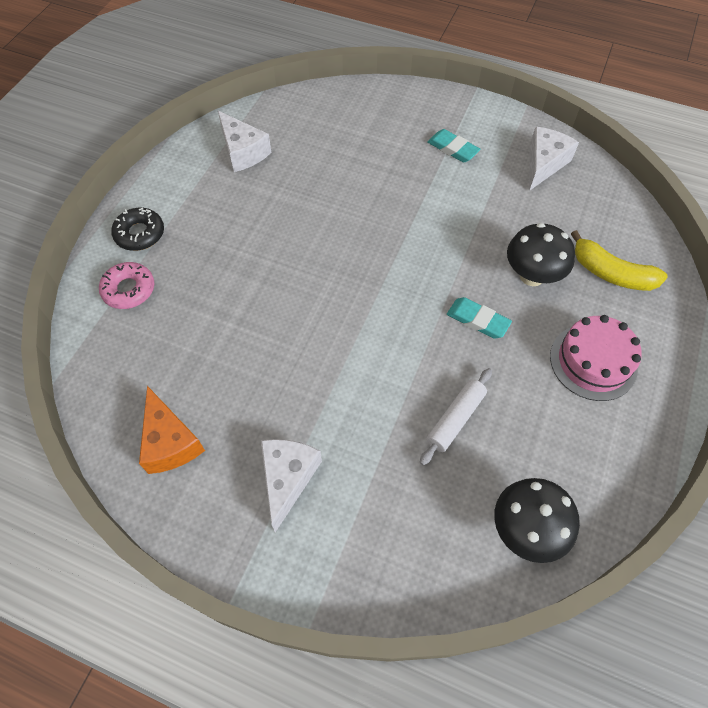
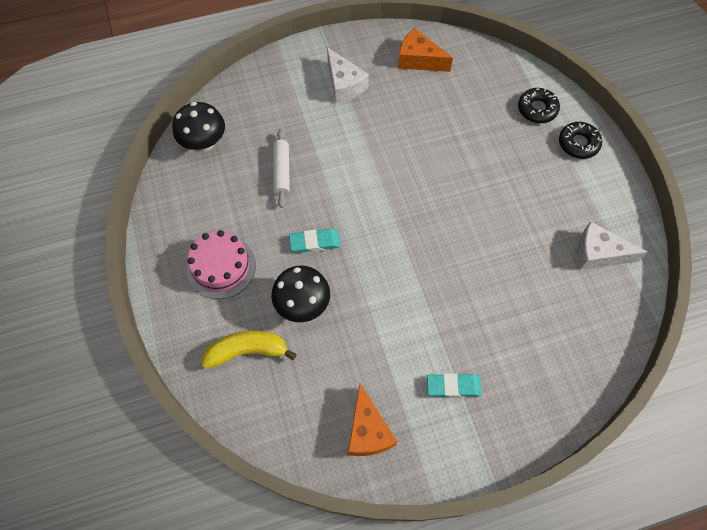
camera: 140 degrees right, 5 degrees up
pink donut [99,262,155,309] -> black donut [518,88,560,123]
white cheese [529,127,579,191] -> orange cheese [348,383,397,456]

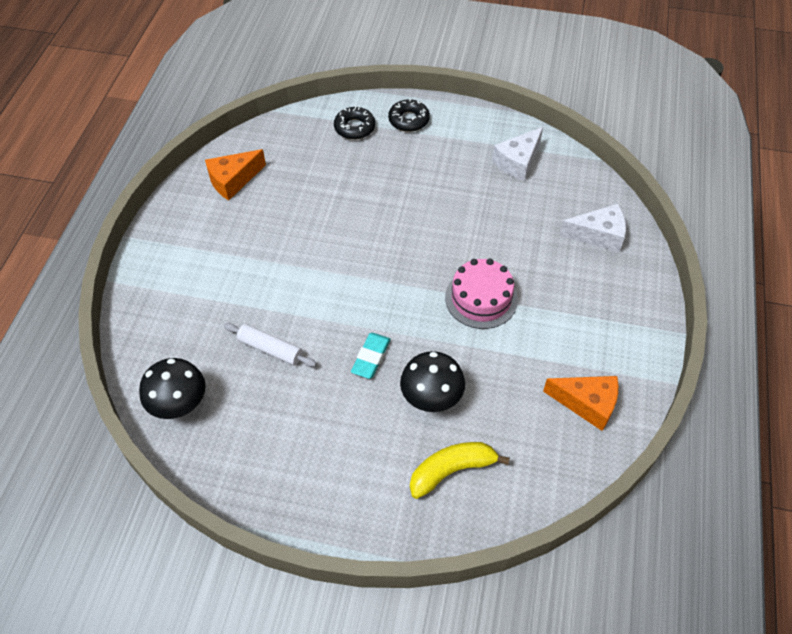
camera: 60 degrees left, 10 degrees down
pink cake [187,230,256,299] -> pink cake moved to [445,259,518,329]
yellow banana [202,331,297,369] -> yellow banana turned 45 degrees clockwise [410,442,510,499]
white cheese [327,47,369,103] -> white cheese moved to [559,204,626,252]
turquoise eraser [427,373,482,398] -> none

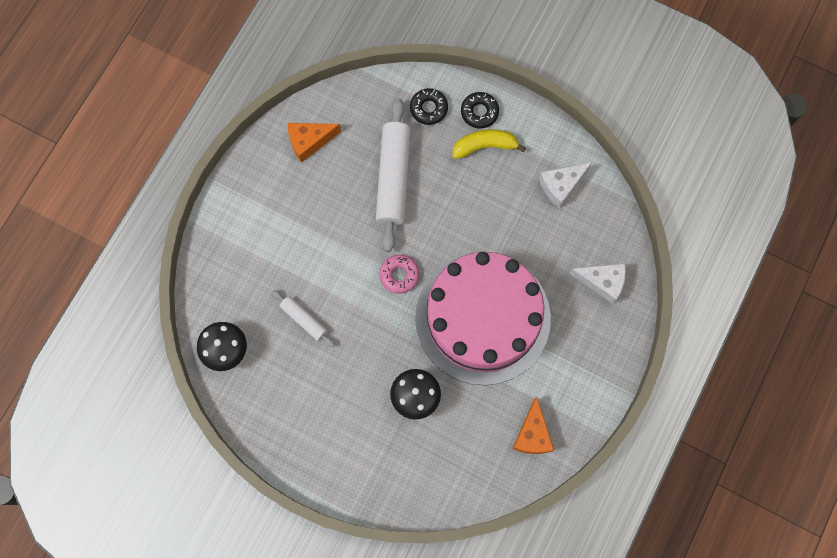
camera: 15 degrees right, 20 degrees up
turquoise eraser [351,333,391,379] -> none
yellow banana [410,442,510,499] -> yellow banana moved to [452,129,526,159]
pink cake [445,259,518,329] -> pink cake [415,252,551,385], size x2.24
orange cheese [543,376,618,431] -> orange cheese turned 60 degrees clockwise [512,396,554,454]
none -> white rolling pin [376,98,411,252]
none -> pink donut [379,255,419,294]

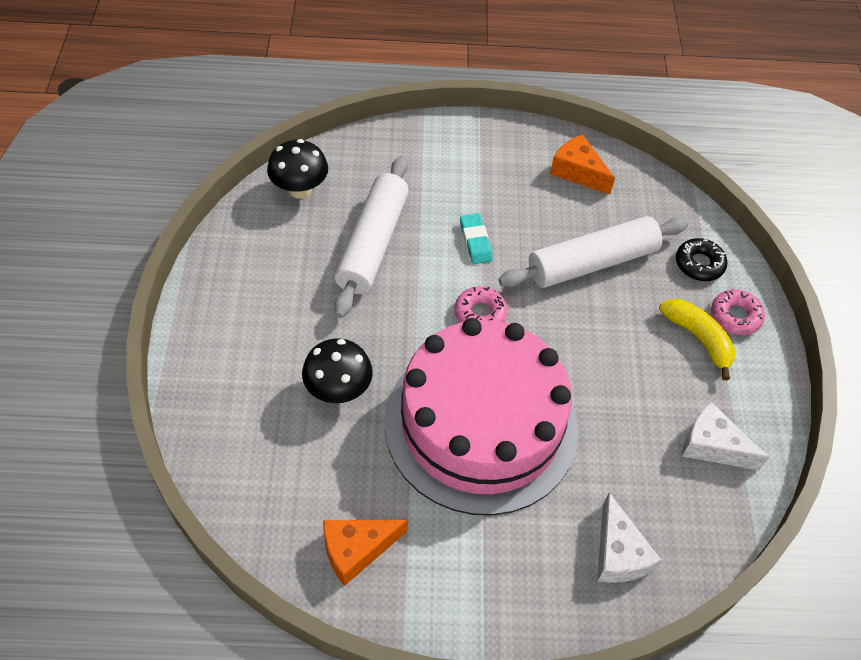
camera: 60 degrees right, 20 degrees down
white rolling pin [272,290,336,348] -> white rolling pin [334,156,409,318], size x1.96
black donut [461,92,499,129] -> pink donut [711,289,765,335]
none -> turquoise eraser [460,213,493,264]

